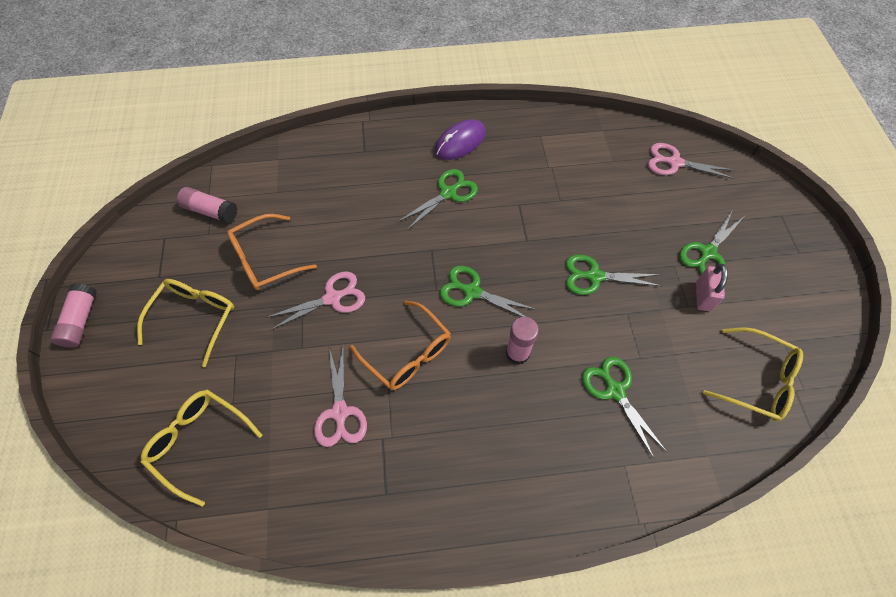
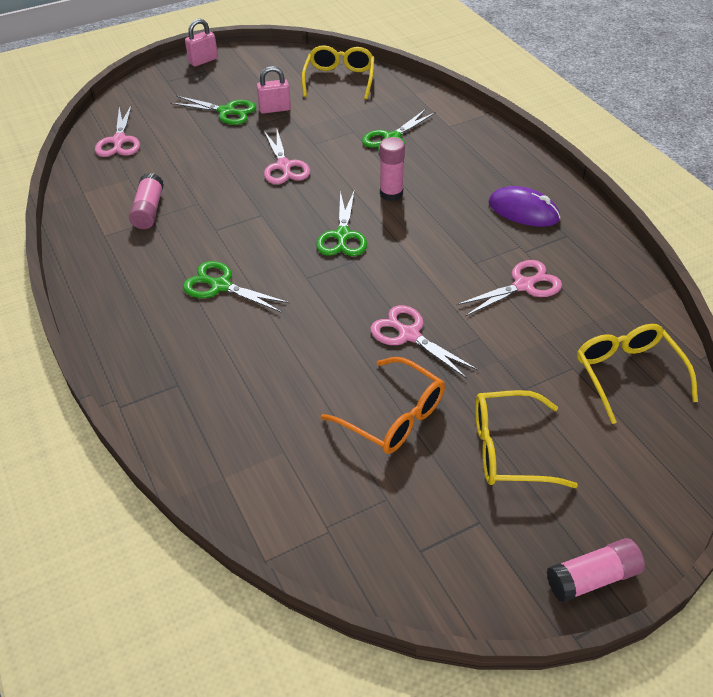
camera: 110 degrees left, 15 degrees down
yellow glasses [141,390,262,507] -> yellow glasses turned 150 degrees clockwise [577,324,698,424]
pink glue stick [177,187,237,224] -> pink glue stick moved to [129,173,164,229]
orange glasses [350,300,451,390] -> none
purple mouse [435,120,486,160] -> purple mouse moved to [488,186,560,227]
green scissors [566,254,661,295] -> pink scissors [264,130,310,184]
none -> pink padlock [185,19,218,66]

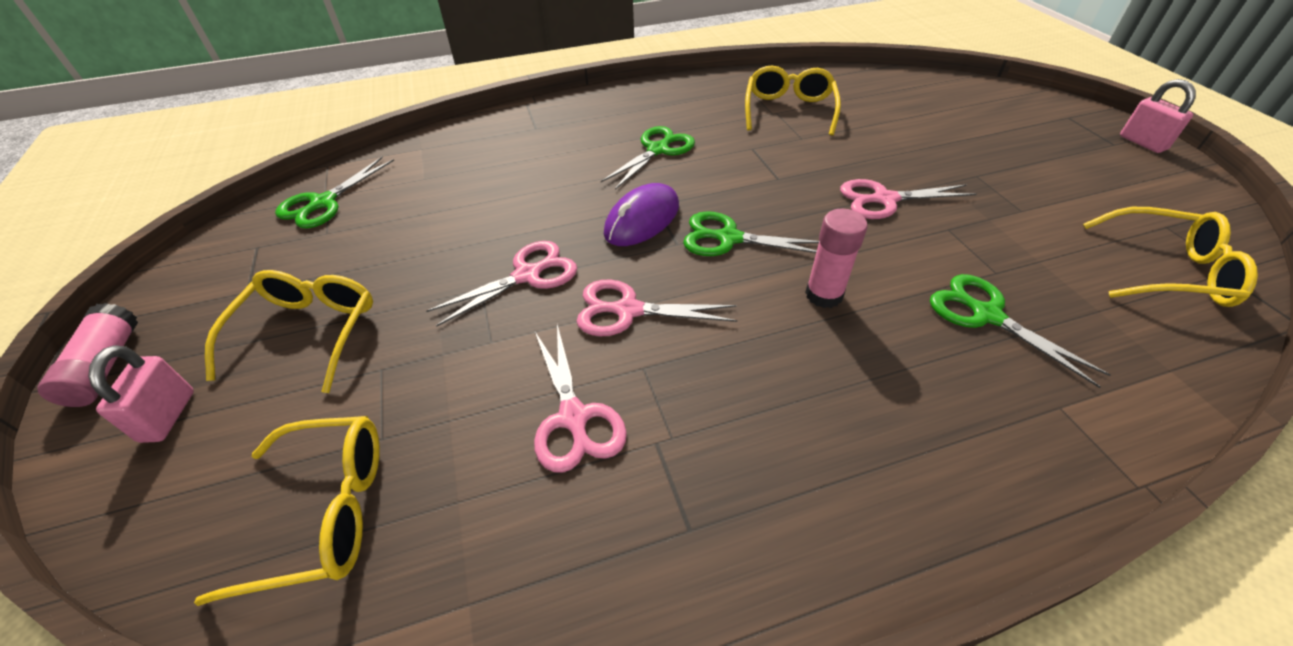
camera: 100 degrees right, 0 degrees up
pink scissors [95,104,140,157] -> pink scissors moved to [577,280,737,336]
pink glue stick [129,173,164,229] -> yellow glasses [745,66,841,135]
green scissors [170,96,256,125] -> green scissors moved to [275,157,394,228]
pink padlock [257,66,291,114] -> pink padlock moved to [88,345,194,443]
orange glasses [321,357,445,454] -> none
purple mouse [488,186,560,227] -> purple mouse moved to [604,183,679,246]

